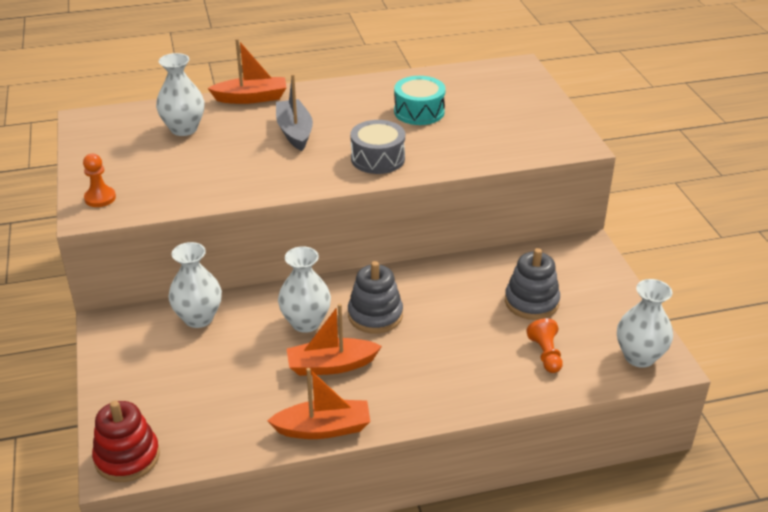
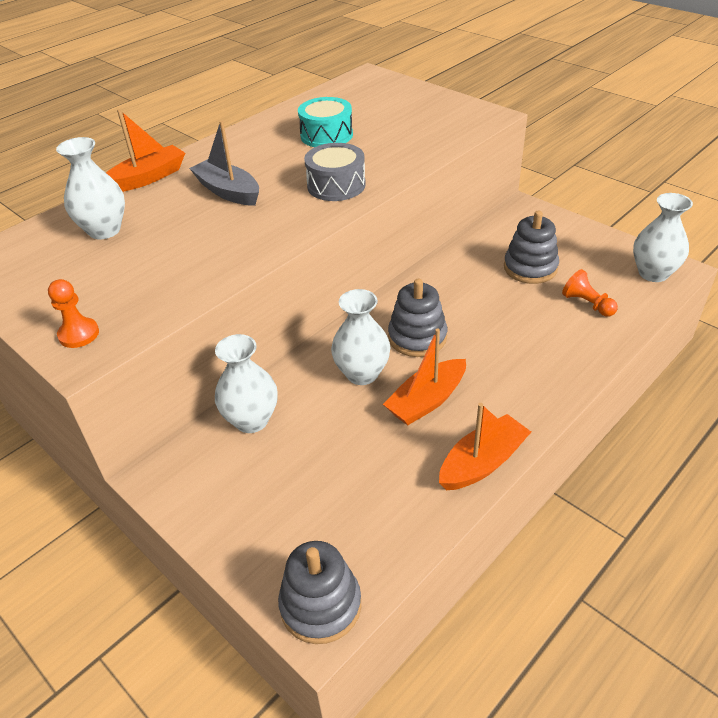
camera: 30 degrees left, 5 degrees up
red stacking toy [92,401,160,482] -> grey stacking toy [278,541,361,644]

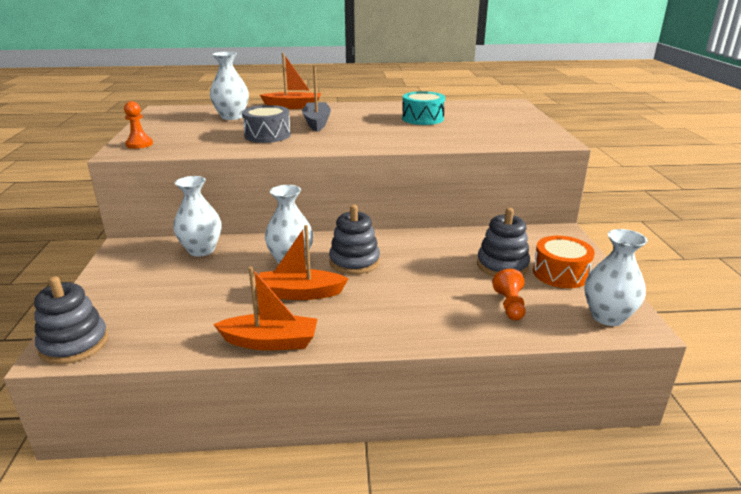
camera: 40 degrees right, 15 degrees down
grey drum [304,143,366,201] -> grey drum moved to [242,105,291,143]
none -> orange drum [533,236,595,288]

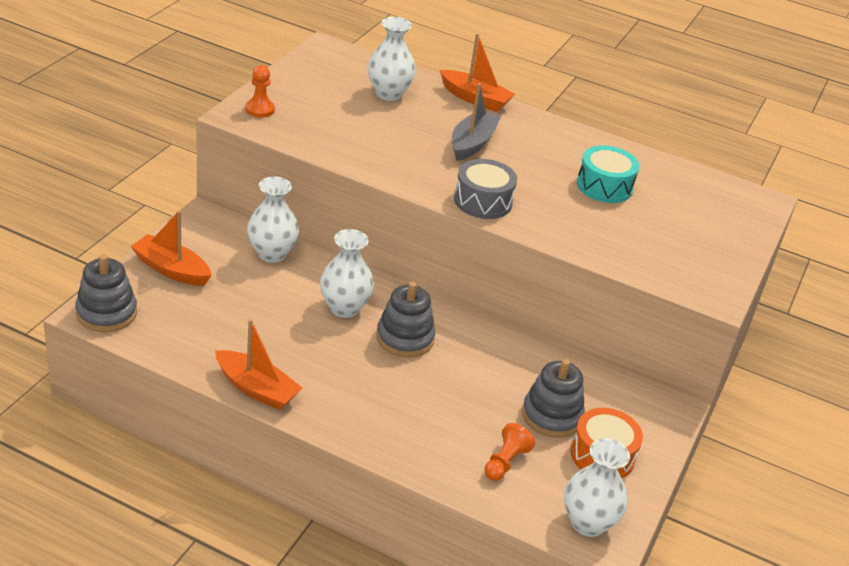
camera: 25 degrees right, 10 degrees up
grey drum [242,105,291,143] -> grey drum moved to [454,159,517,219]
orange boat [259,225,348,300] -> orange boat moved to [131,210,212,286]

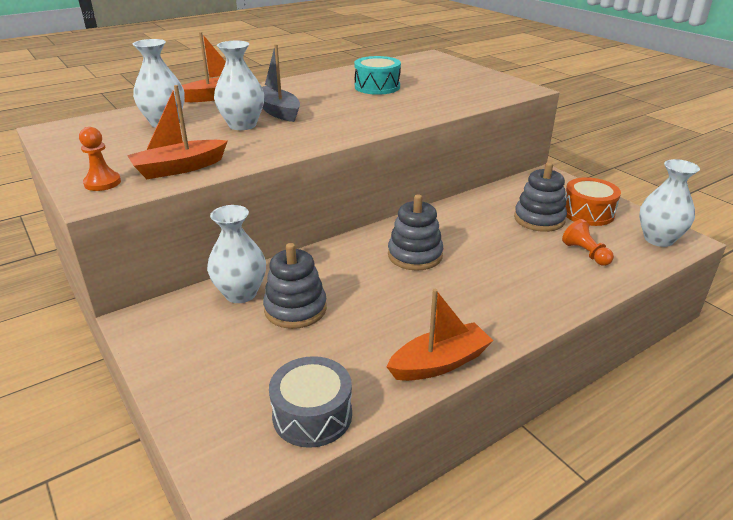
camera: 55 degrees left, 5 degrees down
grey stacking toy [75,254,137,332] -> grey stacking toy moved to [263,243,327,329]
orange boat [131,210,212,286] -> orange boat moved to [127,85,228,179]
white vase [320,229,374,318] -> white vase moved to [214,41,264,130]
grey drum [454,159,517,219] -> grey drum moved to [269,356,352,448]

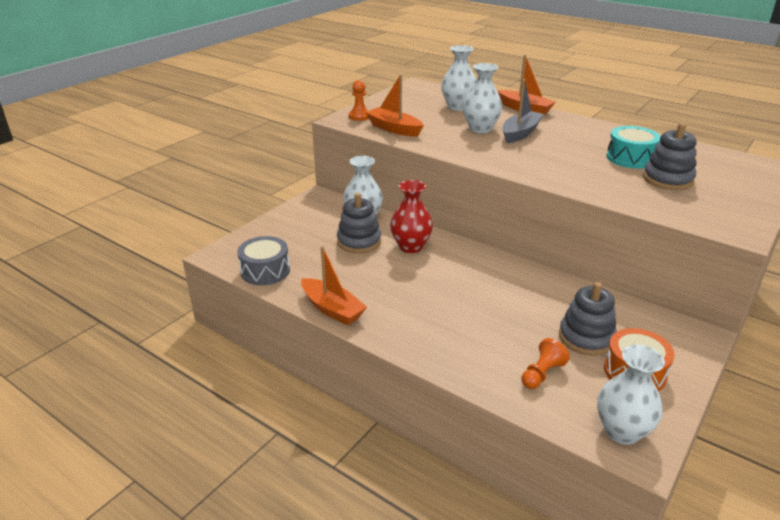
camera: 70 degrees right, 0 degrees up
grey stacking toy [388,194,443,271] -> grey stacking toy moved to [643,123,697,190]
none -> red vase [390,180,433,253]

